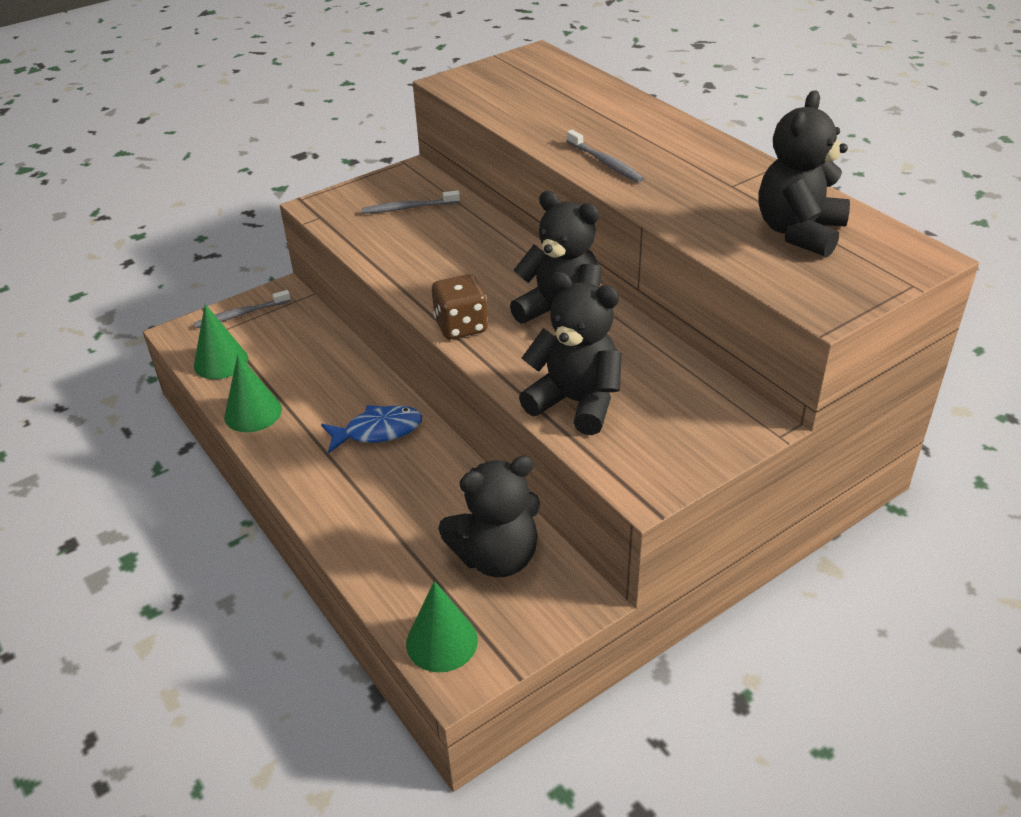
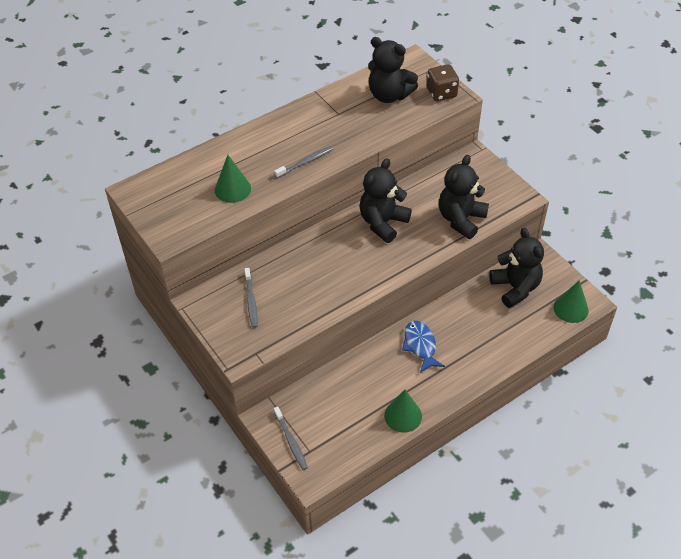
camera: 90 degrees left, 10 degrees up
green cone [194,304,248,379] -> green cone moved to [215,155,251,203]
brown dice [432,274,488,339] -> brown dice moved to [427,64,459,101]

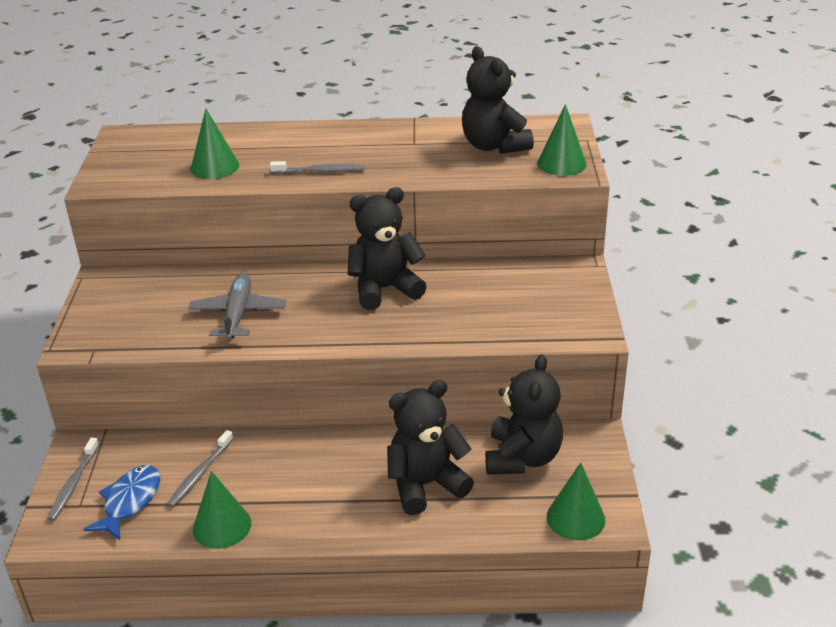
camera: 35 degrees right, 15 degrees down
grey toothbrush [245,268,258,328] -> grey toothbrush moved to [167,430,233,508]
blue fish [402,321,445,373] -> blue fish moved to [83,465,160,540]
brown dice [427,64,459,101] -> green cone [537,104,587,176]
black teddy bear [439,155,489,239] -> black teddy bear moved to [387,380,474,515]
none -> grey plane [188,273,286,340]

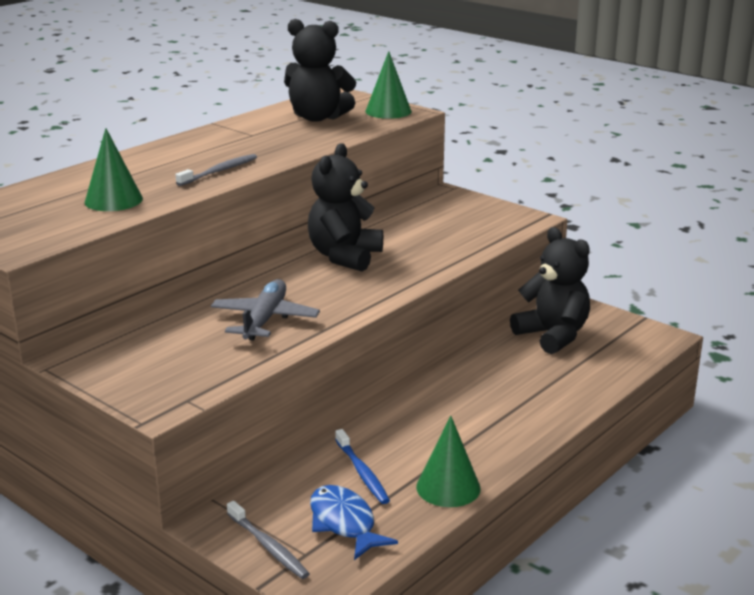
camera: 50 degrees left, 10 degrees down
grey toothbrush [167,430,233,508] -> blue toothbrush [335,429,390,504]
grey plane [188,273,286,340] -> grey plane turned 60 degrees clockwise [211,279,320,341]
black teddy bear [387,380,474,515] -> none
green cone [547,463,605,541] -> none

